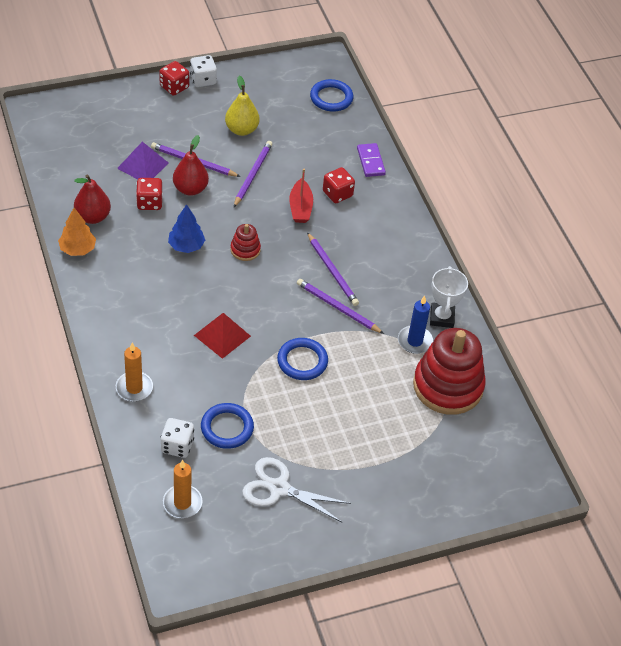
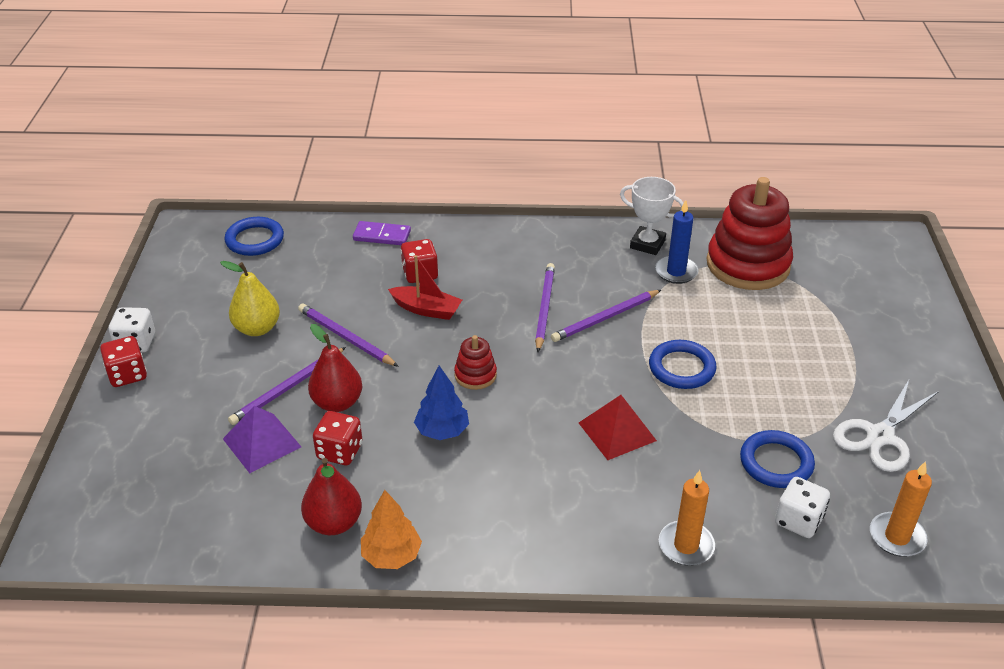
camera: 65 degrees left, 10 degrees down
purple pencil [307,232,359,306] -> purple pencil turned 75 degrees counterclockwise [535,263,555,352]

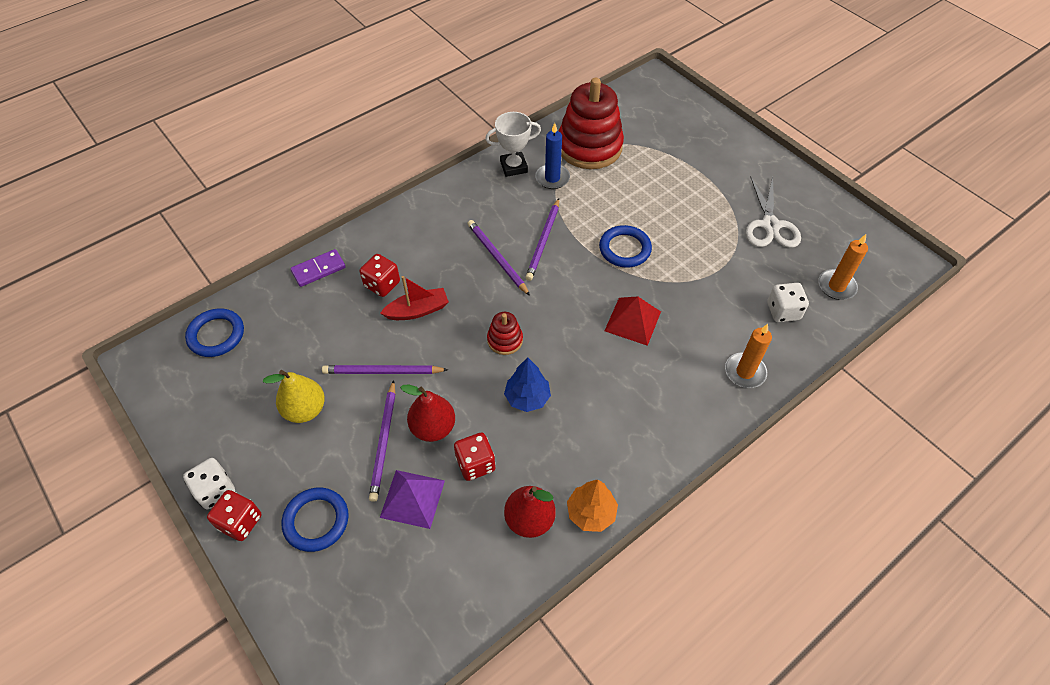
camera: 40 degrees left, 15 degrees up
blue ring [740,430,815,488] -> blue ring moved to [281,488,349,552]

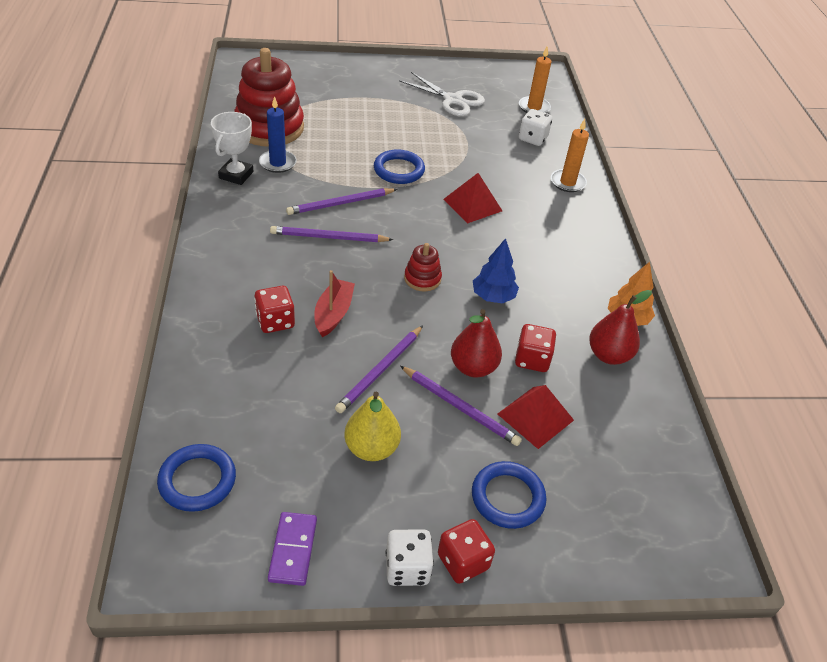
camera: 60 degrees left, 10 degrees down
purple domino [290,249,346,287] -> purple domino moved to [268,512,317,586]
purple pyramid [380,470,445,529] -> red pyramid [498,385,574,449]
purple pencil [525,198,559,281] -> purple pencil turned 105 degrees clockwise [286,188,397,215]

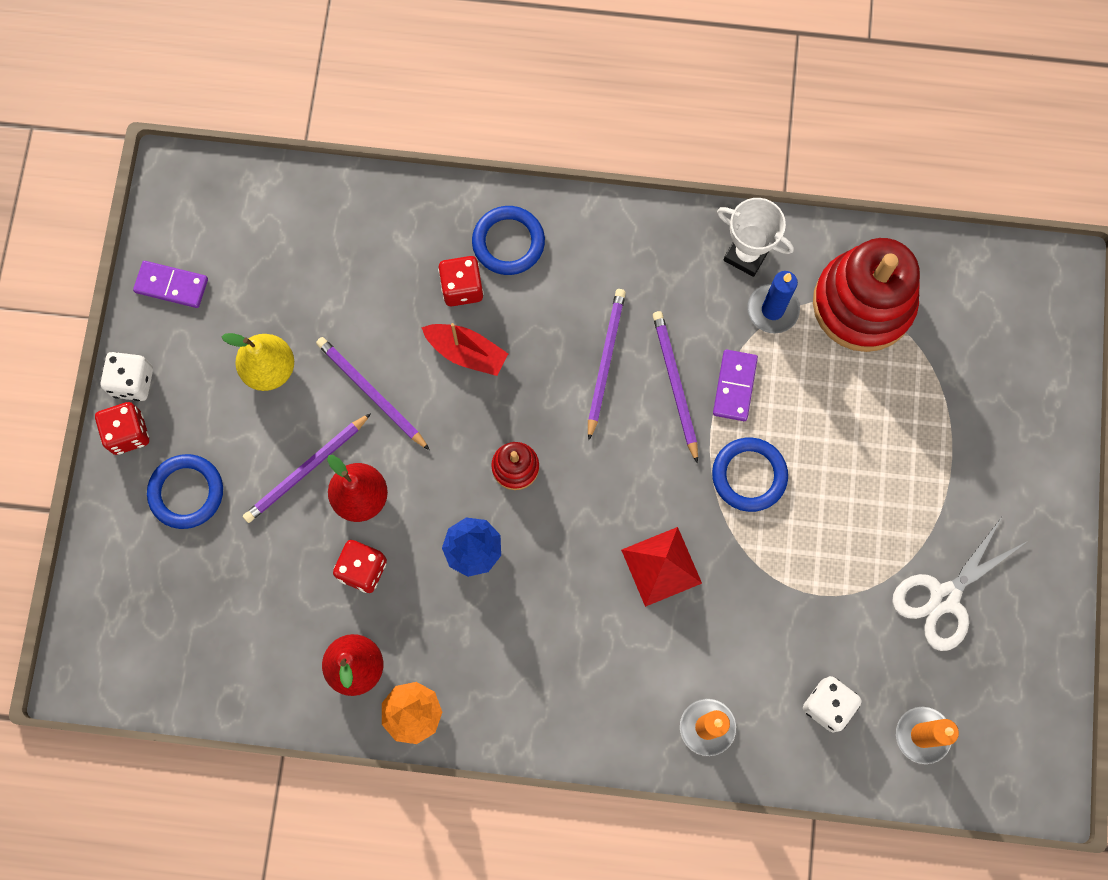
camera: 105 degrees right, 30 degrees up
blue ring [157,444,236,512] -> blue ring moved to [472,206,545,275]
red pyramid [498,385,574,449] -> none
none -> purple domino [713,350,758,421]

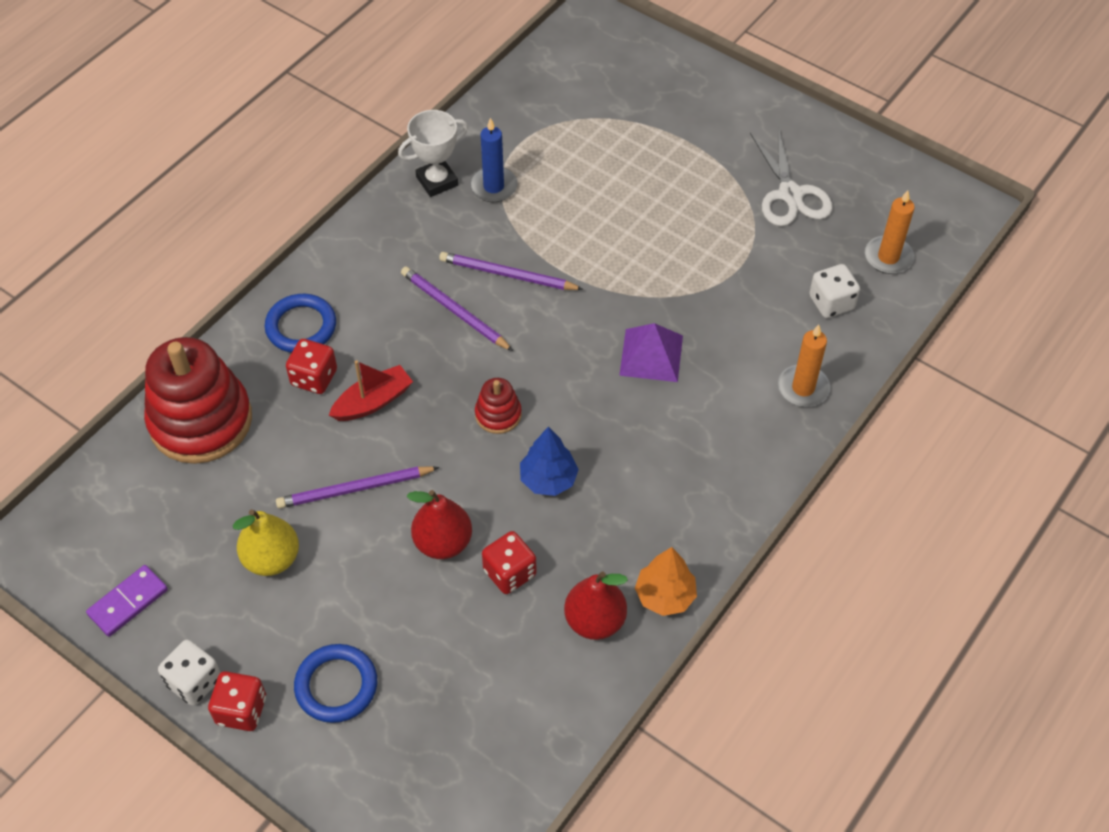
camera: 60 degrees left, 20 degrees down
purple pencil [243,413,371,523] -> none
red pyramid [621,527,702,607] -> purple pyramid [619,323,683,382]
blue ring [712,438,788,512] -> none
purple domino [713,350,758,421] -> none
red stacking toy [813,238,920,352] -> red stacking toy moved to [144,337,252,464]

